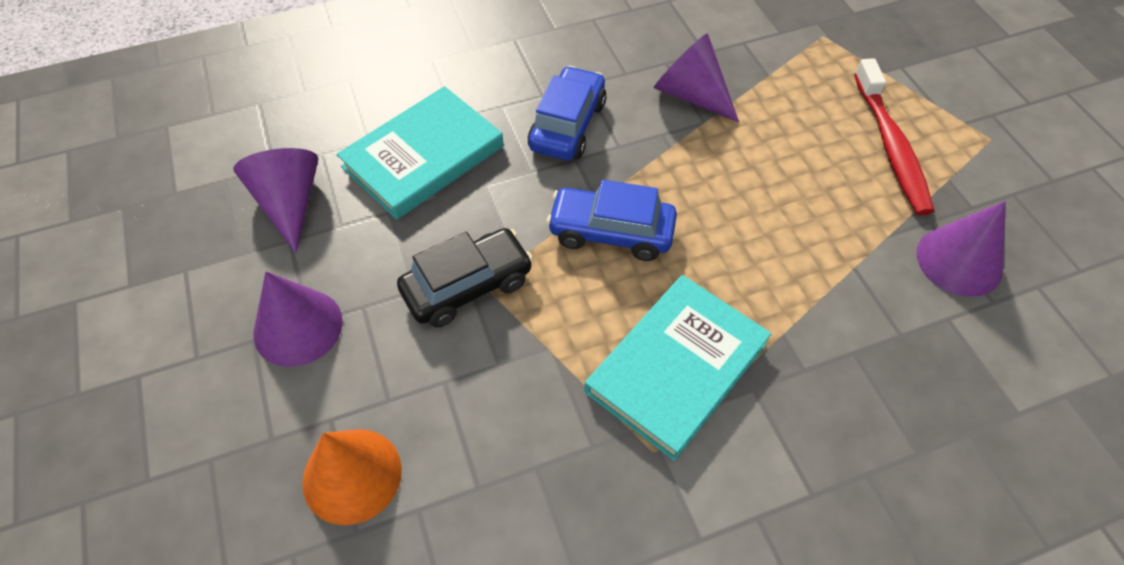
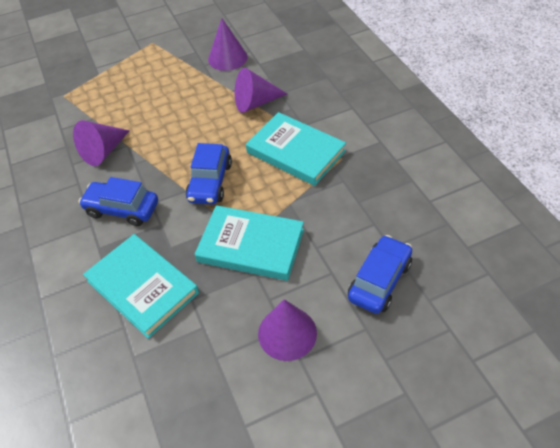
camera: 90 degrees left, 5 degrees down
purple cone [233,148,319,253] -> purple cone moved to [235,68,287,113]
orange cone [302,429,402,525] -> blue car [348,235,412,314]
black car [397,228,533,328] -> turquoise book [195,205,304,281]
red toothbrush [854,58,935,216] -> none

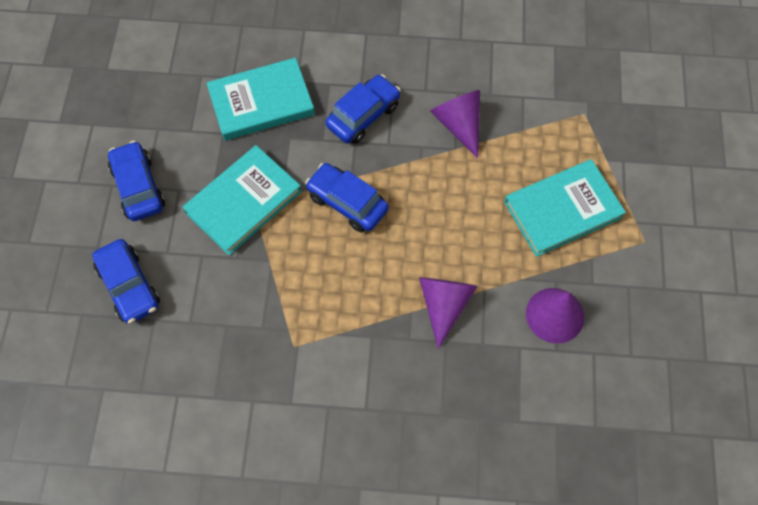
camera: 115 degrees right, 15 degrees up
turquoise book [246,112,346,186] -> turquoise book moved to [504,159,626,257]
purple cone [258,299,317,361] -> blue car [108,141,165,221]

